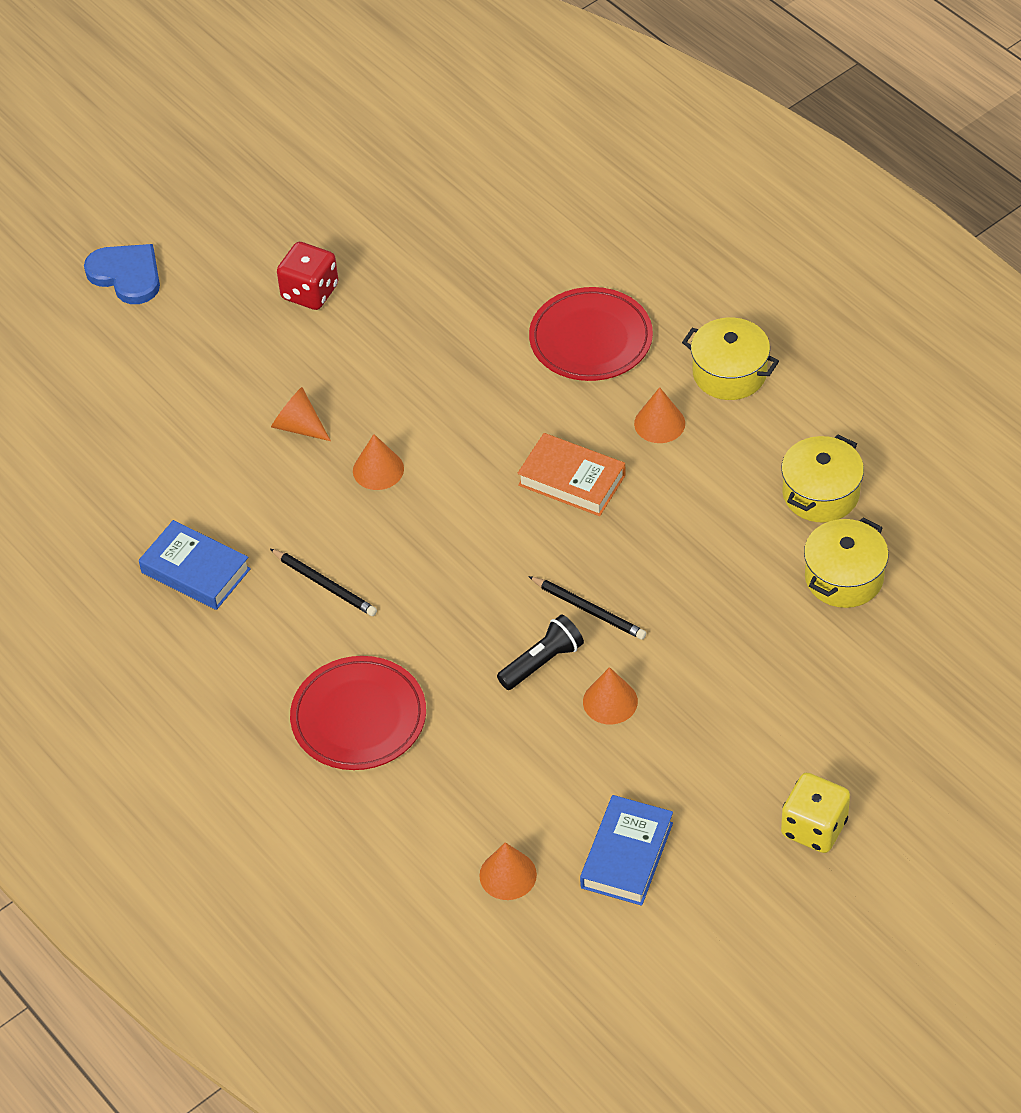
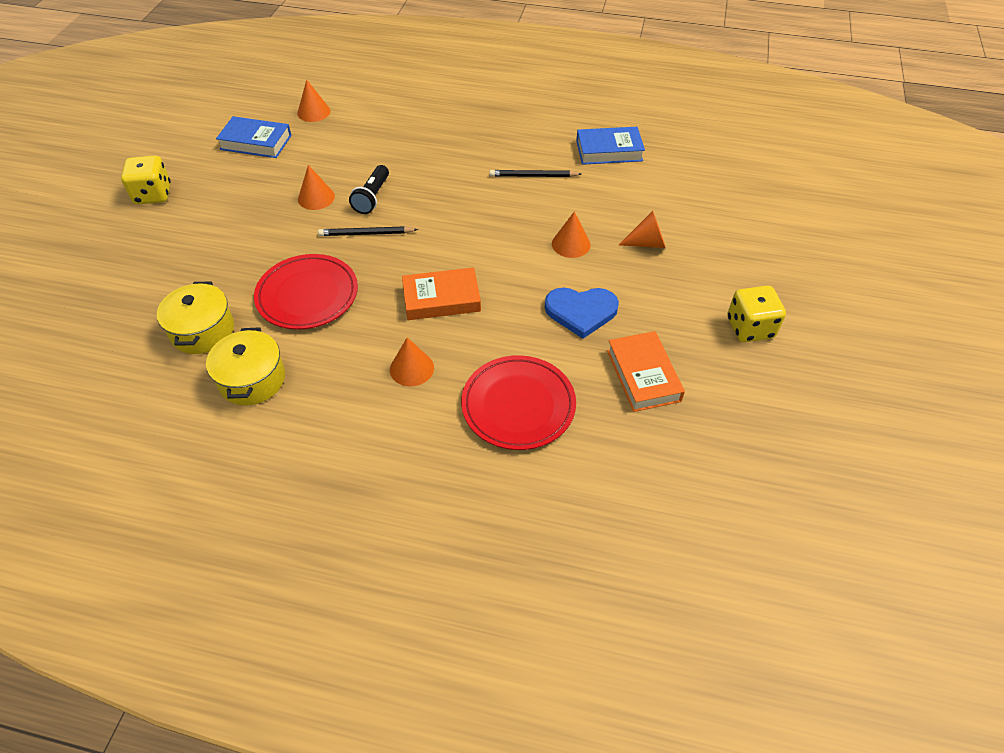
camera: 140 degrees right, 0 degrees up
blue heart [84,244,160,304] -> blue heart moved to [545,288,619,339]
red dice [277,242,338,310] -> yellow dice [727,286,786,342]
red plate [290,656,426,770] -> red plate moved to [254,254,358,329]
blue book [580,795,673,906] -> blue book turned 60 degrees counterclockwise [216,116,292,158]
yellow pot [682,317,779,400] -> none
none -> orange book [607,331,685,412]

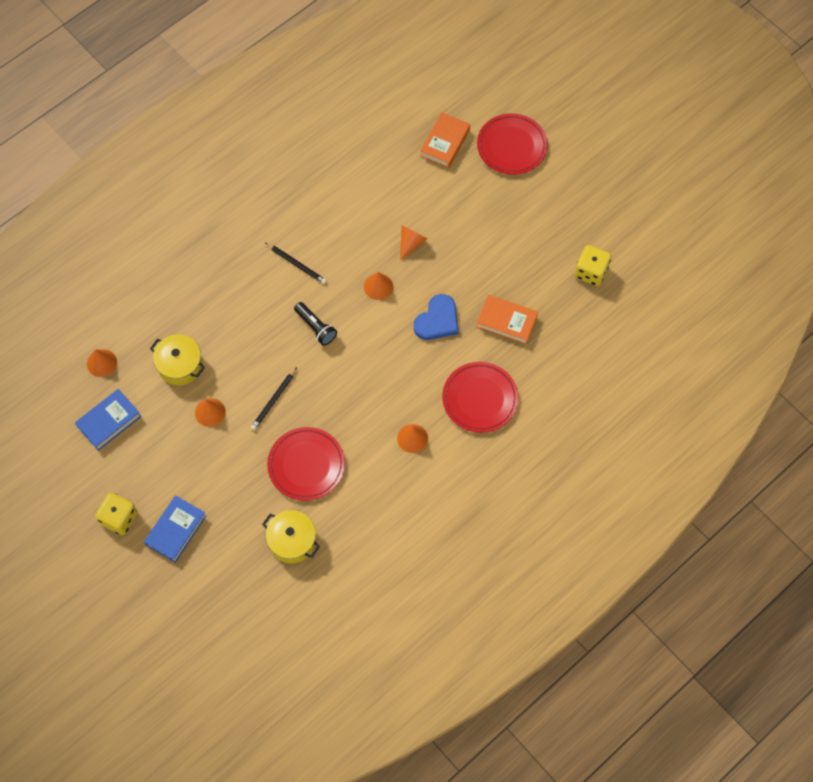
camera: 55 degrees left, 15 degrees up
yellow pot [206,327,285,405] -> yellow pot moved to [150,334,205,386]
black flashlight [349,165,389,214] -> black flashlight moved to [294,302,337,346]
orange book [402,267,481,320] -> orange book moved to [420,112,470,169]
black pencil [489,170,581,177] -> black pencil turned 90 degrees counterclockwise [265,243,327,284]
blue book [576,127,645,165] -> blue book moved to [144,496,206,563]
yellow dice [727,286,786,342] -> yellow dice moved to [575,245,611,286]
none -> red plate [477,113,548,175]

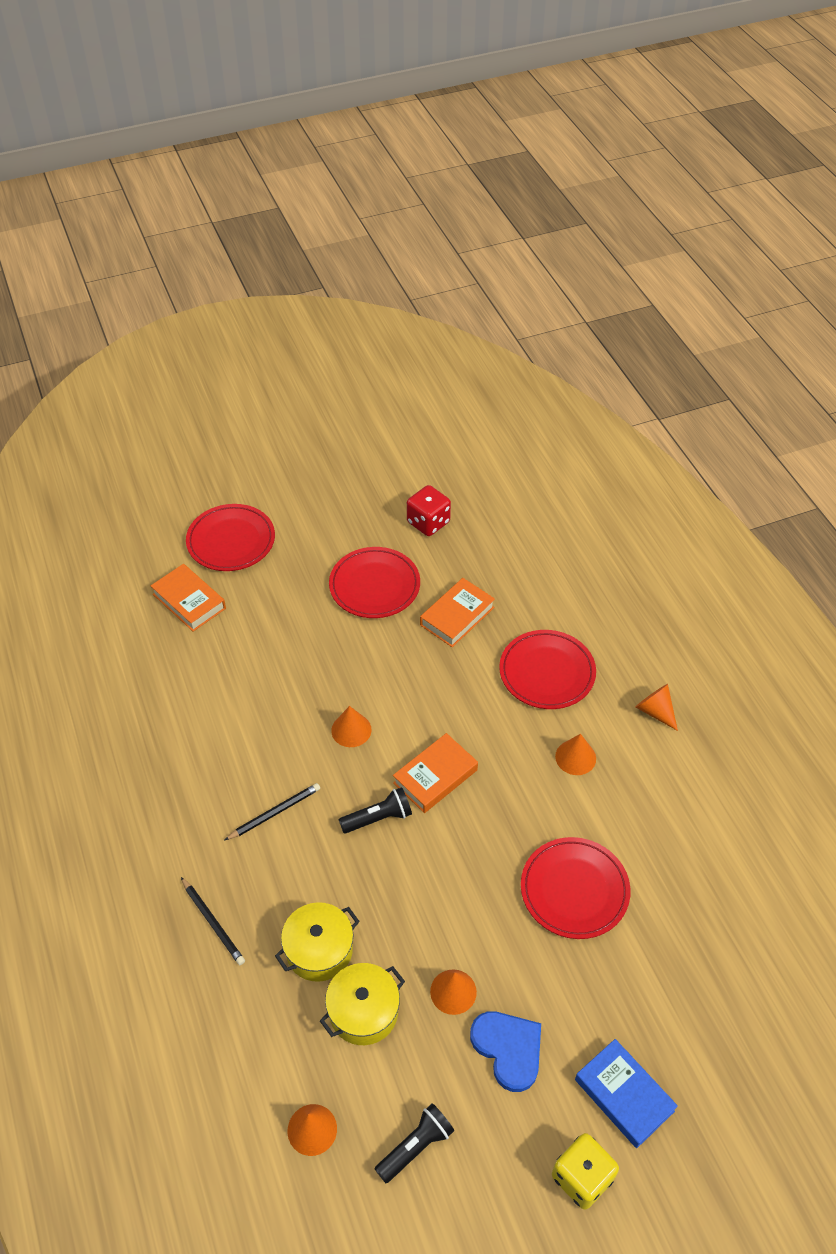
camera: 70 degrees left, 15 degrees down
blue book [75,389,141,451] -> black flashlight [375,1103,454,1183]
black pencil [250,367,297,430] -> black pencil moved to [181,877,245,965]
yellow pot [262,510,320,564] -> yellow pot moved to [275,902,360,982]
orange cone [400,226,427,261] -> orange cone moved to [635,684,678,731]
blue heart [414,294,459,340] -> blue heart moved to [470,1011,541,1092]
yellow dice [575,245,611,286] -> red dice [407,485,451,536]
none -> red plate [329,547,420,618]
none -> orange book [393,733,478,813]

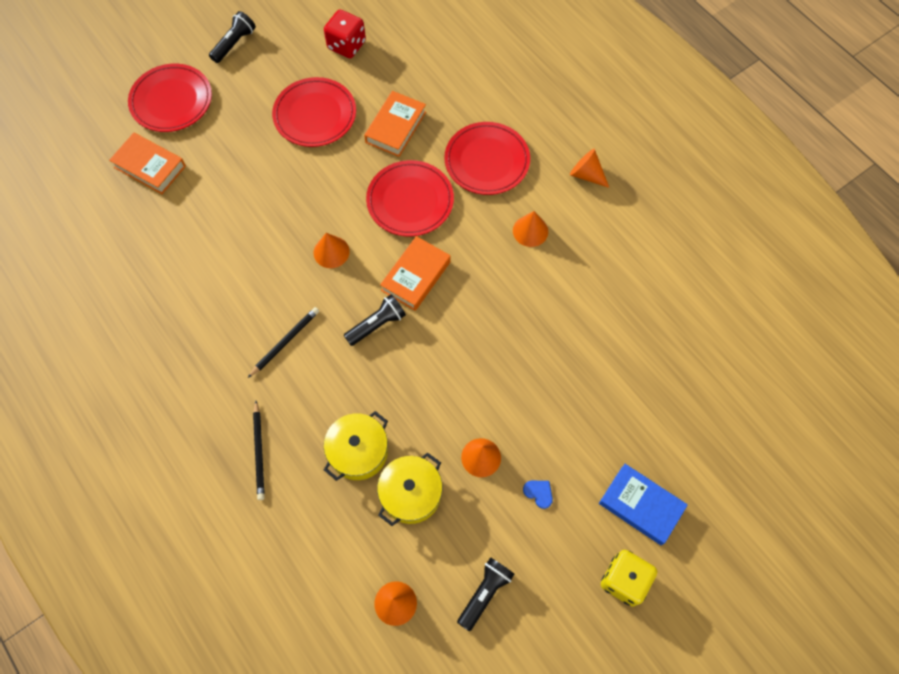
camera: 15 degrees left, 15 degrees up
black pencil [181,877,245,965] -> black pencil turned 45 degrees clockwise [253,401,265,500]
blue heart [470,1011,541,1092] -> blue heart [523,481,553,509], size x0.46
red plate [521,837,631,939] -> red plate moved to [366,160,454,236]
none -> black flashlight [209,11,256,63]

